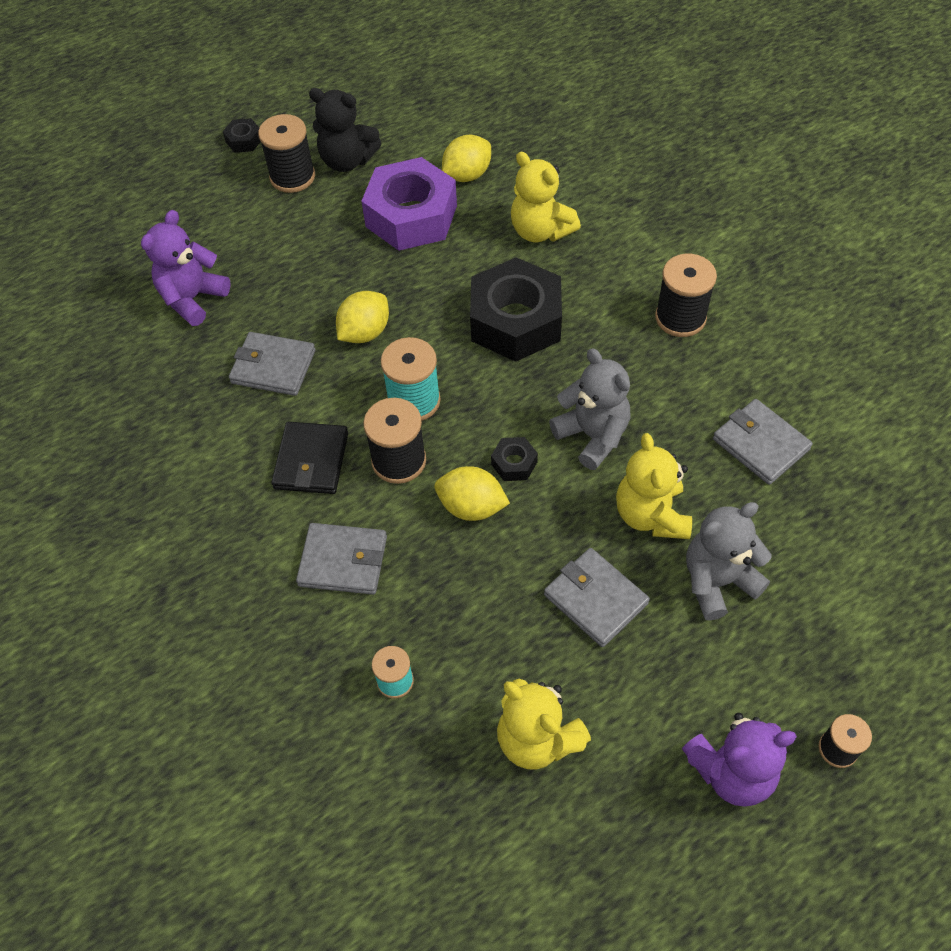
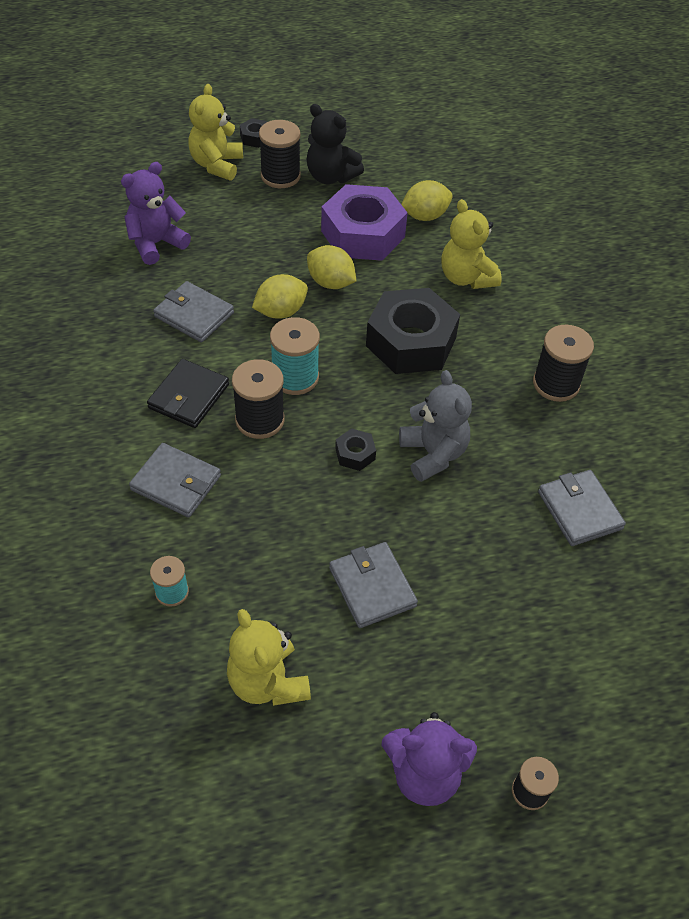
camera: 15 degrees right, 5 degrees down
yellow lemon [434,466,510,521] -> yellow lemon moved to [307,245,356,289]
yellow teddy bear [616,433,692,539] -> yellow teddy bear moved to [188,84,243,181]
grey teddy bear [686,502,772,621] -> none

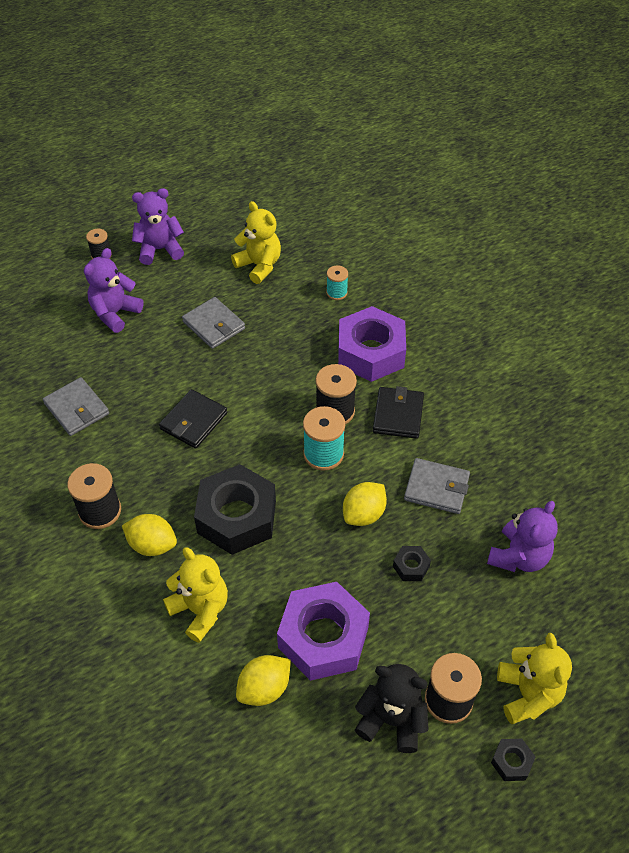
camera: 165 degrees right, 0 degrees up
grey wallet [129,443,221,517] -> purple nut [338,306,406,382]
yellow lemon [307,245,356,289] -> yellow lemon moved to [122,514,177,556]
black nut [335,428,376,471] -> black nut moved to [393,546,431,581]
grey teddy bear [399,370,472,482] -> black wallet [159,389,228,449]
none -> purple teddy bear [84,248,143,333]

